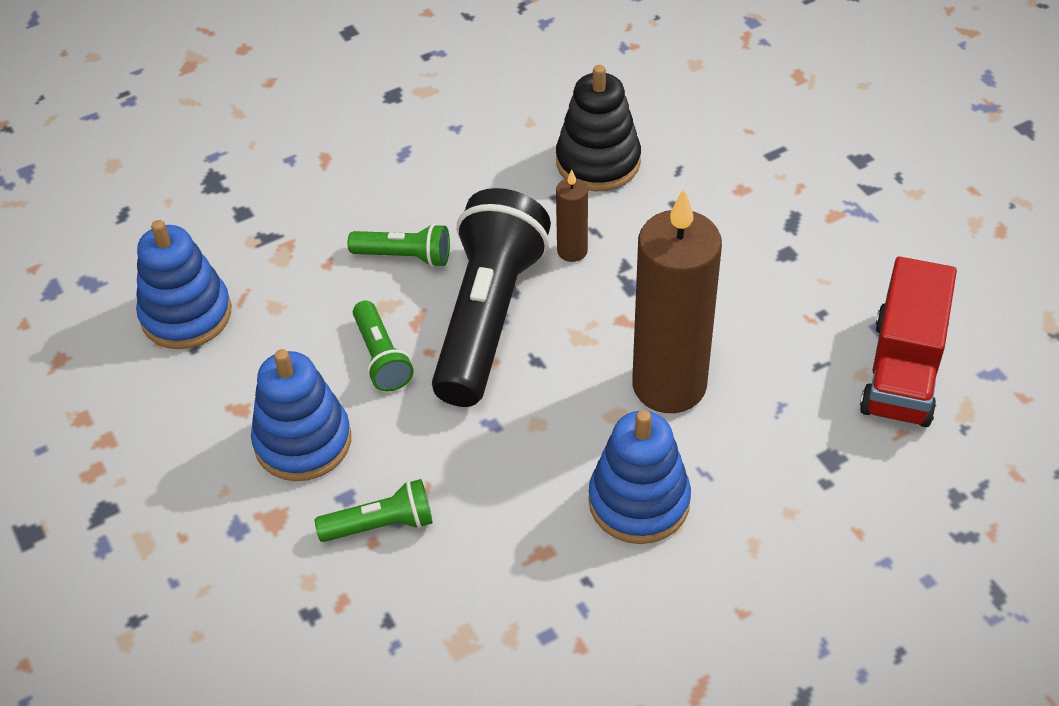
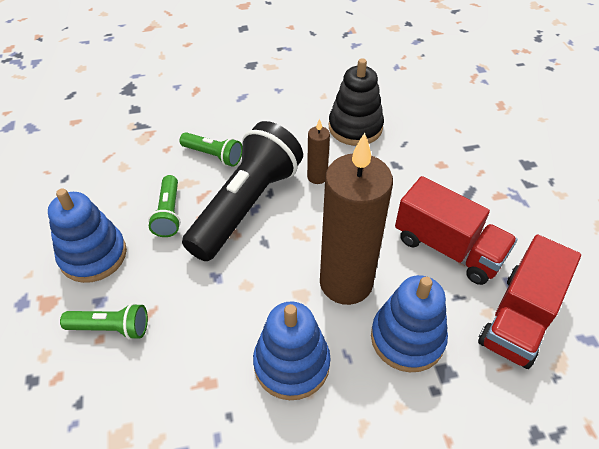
camera: 15 degrees right, 0 degrees up
blue stacking toy [136,220,231,349] -> blue stacking toy moved to [371,275,448,372]
none -> red truck [395,176,517,285]

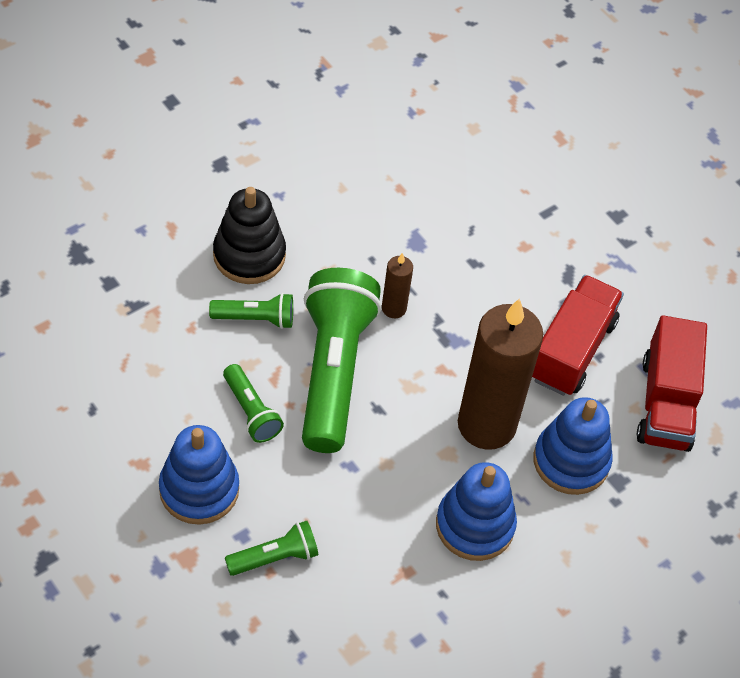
camera: 30 degrees left, 5 degrees up
black flashlight [182,121,303,261] -> green flashlight [302,268,381,453]
black stacking toy [329,58,384,146] -> black stacking toy moved to [213,187,286,284]
red truck [395,176,517,285] -> red truck turned 75 degrees counterclockwise [532,275,624,396]

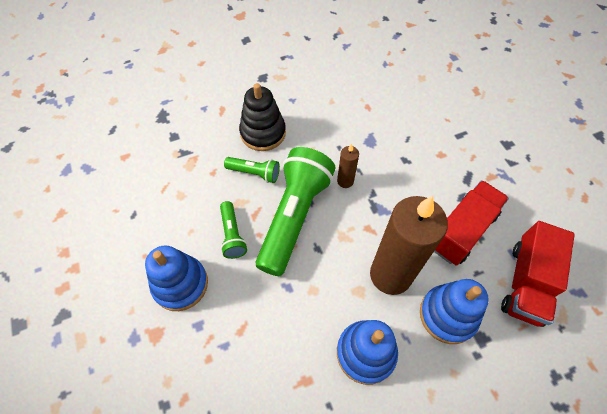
camera: 20 degrees right, 5 degrees up
green flashlight [225,521,318,576] -> none

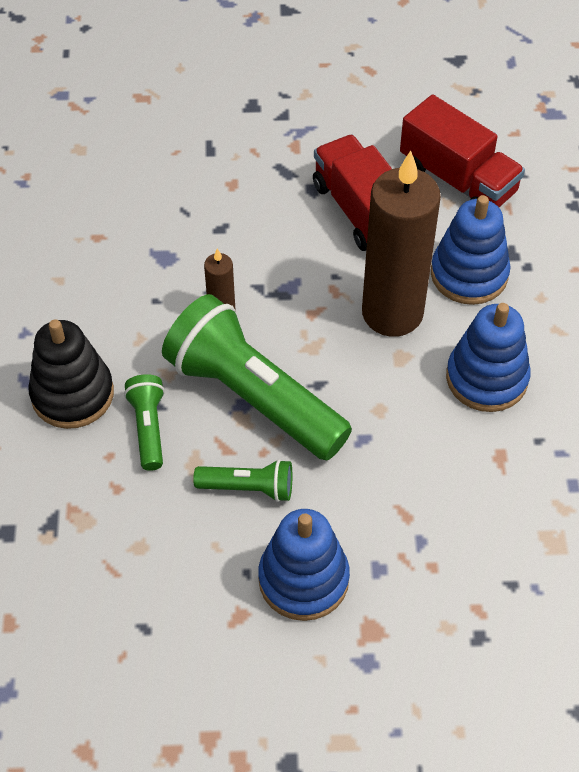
camera: 70 degrees left, 5 degrees down
green flashlight [224,157,280,183] -> green flashlight turned 45 degrees counterclockwise [124,374,165,471]

